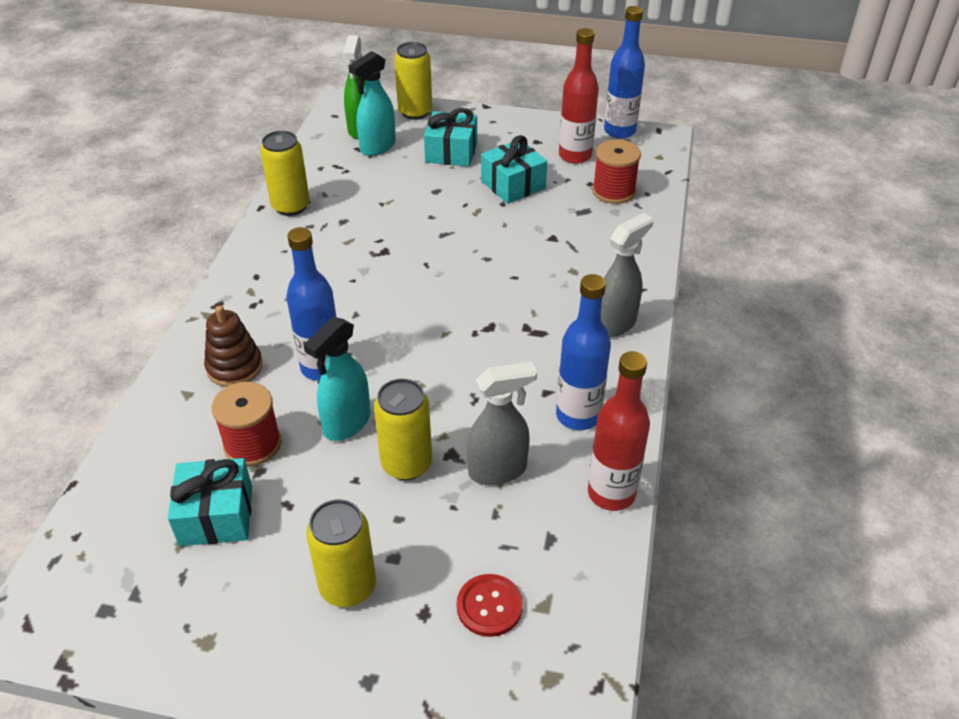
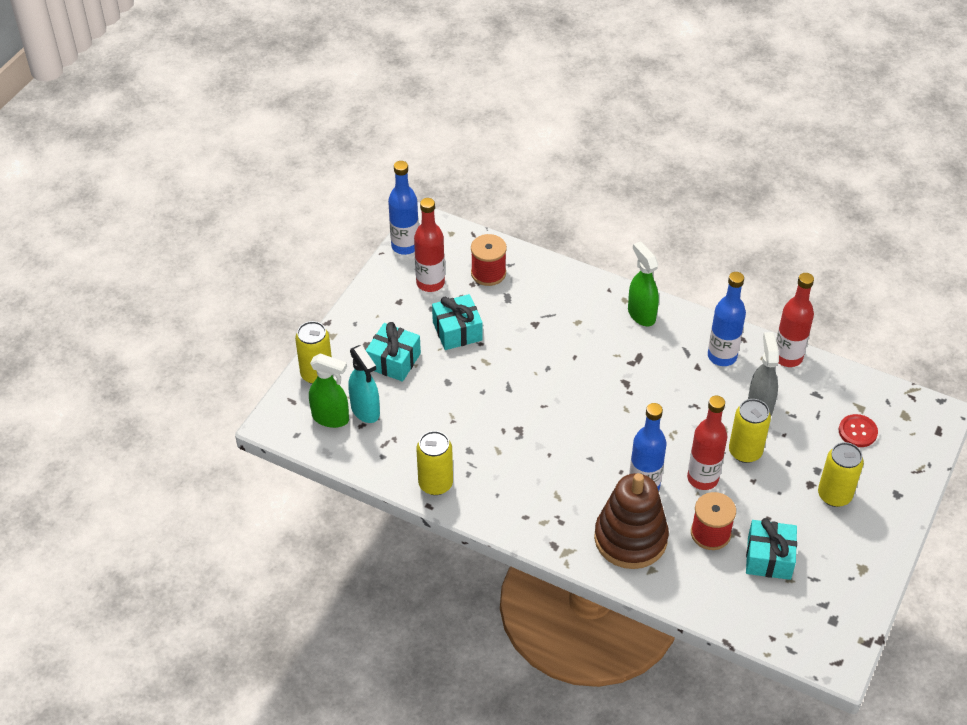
camera: 75 degrees left, 5 degrees up
brown stacking toy [204,305,263,387] -> brown stacking toy [594,473,669,569], size x1.72
turquoise spray bottle [304,317,371,441] -> red bottle [687,396,727,490]
grey spray bottle [601,213,653,337] -> green spray bottle [628,241,659,326]

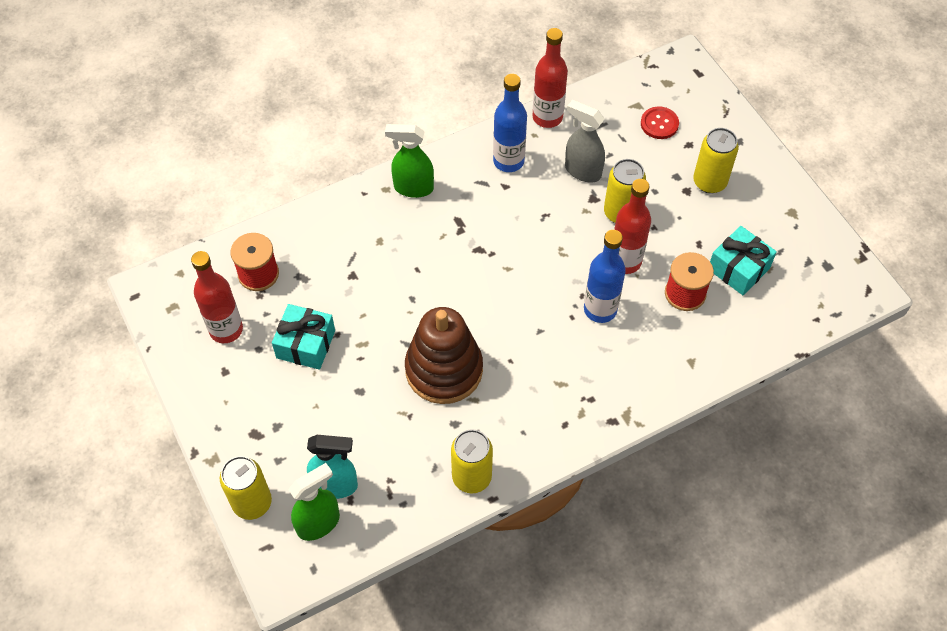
camera: 55 degrees left, 10 degrees up
turquoise gift [366,322,421,382] -> none
blue bottle [388,161,419,255] -> none
brown stacking toy [594,473,669,569] -> brown stacking toy moved to [405,307,483,404]

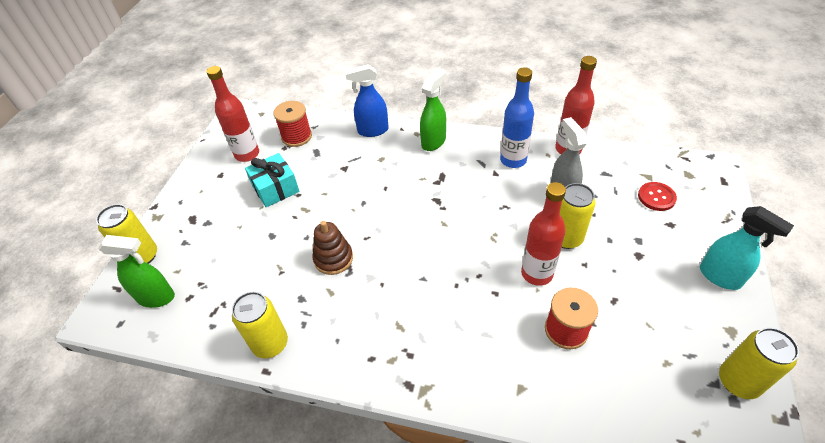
camera: 45 degrees right, 10 degrees down
turquoise spray bottle [307,435,358,499] -> turquoise spray bottle moved to [700,206,794,290]
green spray bottle [385,124,434,198] -> green spray bottle turned 75 degrees clockwise [420,68,446,151]
brown stacking toy [405,307,483,404] -> brown stacking toy [312,221,353,275], size x0.58
blue bottle [584,230,626,323] -> none
yellow can [693,128,739,193] -> yellow can moved to [719,328,799,399]
turquoise gift [710,226,777,295] -> none
none -> blue spray bottle [345,64,388,137]

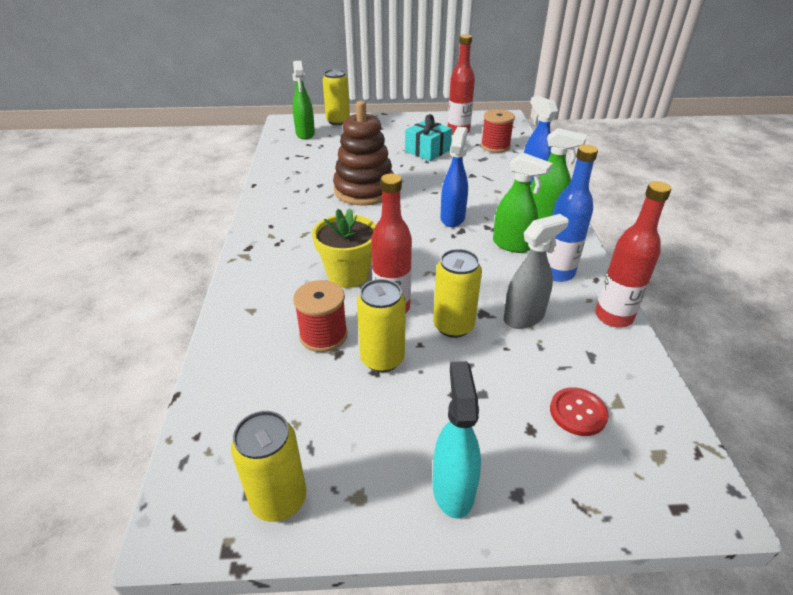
camera: 70 degrees right, 10 degrees down
yellow can [232,292,288,359] -> yellow can moved to [357,279,406,372]
brown stacking toy [312,221,353,275] -> brown stacking toy [333,101,394,206], size x1.72
turquoise spray bottle [700,206,794,290] -> turquoise spray bottle turned 150 degrees clockwise [433,361,481,519]
none -> yellow flower pot [312,208,376,288]
none -> blue spray bottle [441,127,468,227]
none -> green spray bottle [493,153,553,253]

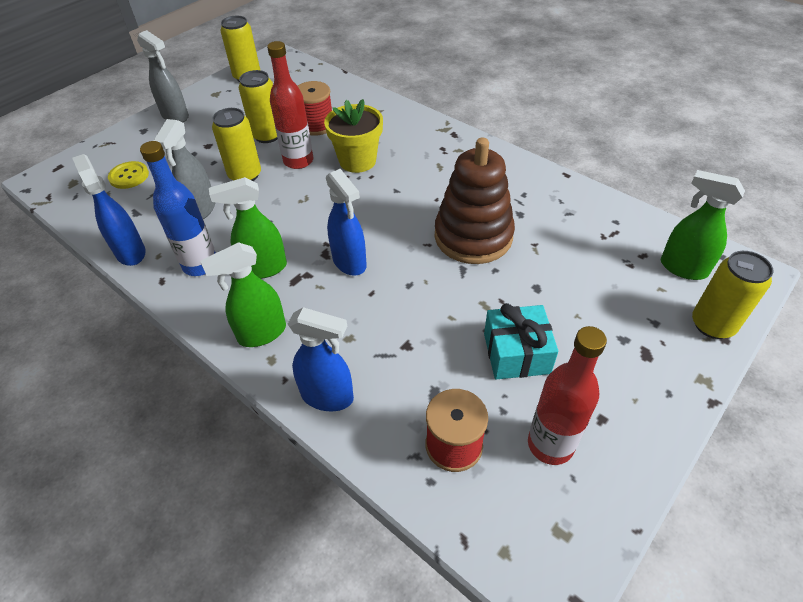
camera: 135 degrees right, 10 degrees up
turquoise spray bottle [433,361,481,519] -> grey spray bottle [137,30,189,122]
red button [550,387,609,436] -> yellow button [108,161,149,189]
red bottle [595,181,671,327] -> blue spray bottle [72,154,146,266]

